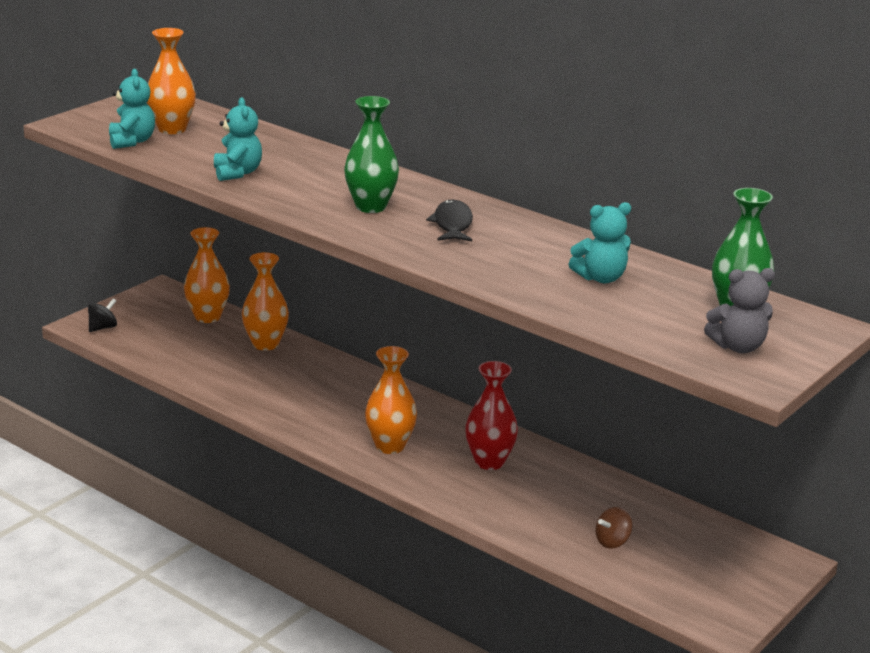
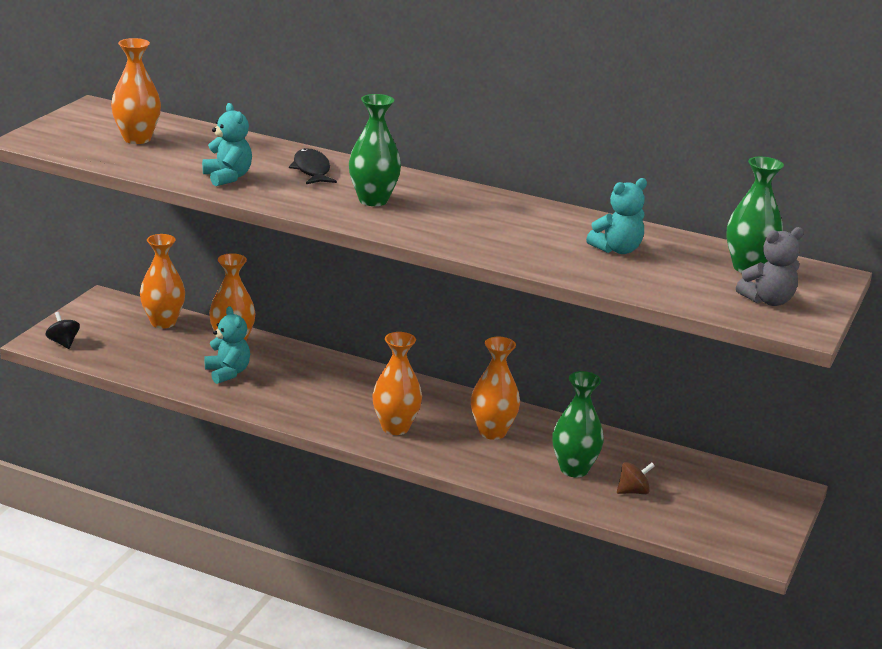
camera: 15 degrees left, 0 degrees up
black spinning top [88,298,117,332] -> black spinning top turned 60 degrees counterclockwise [46,312,80,349]
turquoise teddy bear [109,69,155,149] -> turquoise teddy bear moved to [204,306,250,384]
black fish [426,200,473,241] -> black fish moved to [289,148,337,184]
red vase [465,361,518,470] -> orange vase [471,337,520,440]
brown spinning top [595,507,632,548] -> brown spinning top turned 150 degrees counterclockwise [617,462,655,494]
none -> green vase [553,371,604,477]

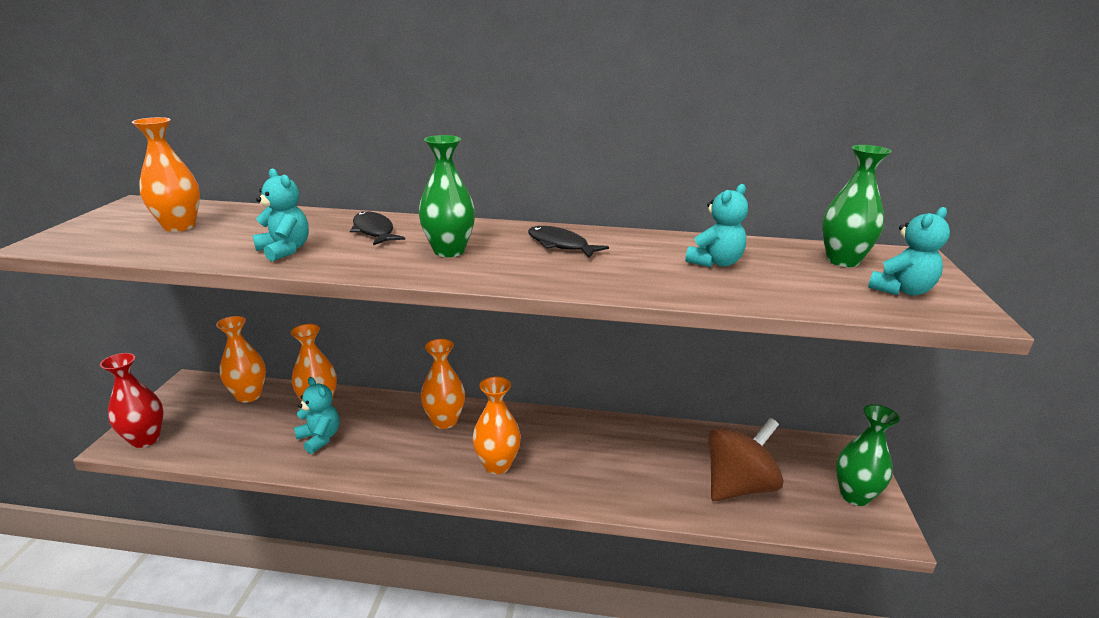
camera: 15 degrees left, 0 degrees up
black spinning top [46,312,80,349] -> red vase [100,353,164,448]
orange vase [471,337,520,440] -> orange vase moved to [421,339,465,429]
green vase [553,371,604,477] -> green vase moved to [836,404,900,506]
brown spinning top [617,462,655,494] -> brown spinning top [708,418,784,501], size x2.27
grey teddy bear [736,227,804,306] -> turquoise teddy bear [868,207,950,295]
none -> black fish [528,226,609,258]

